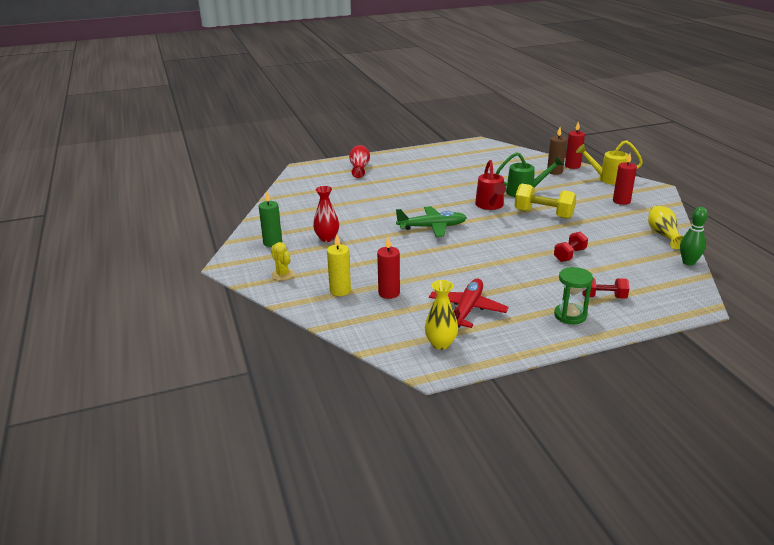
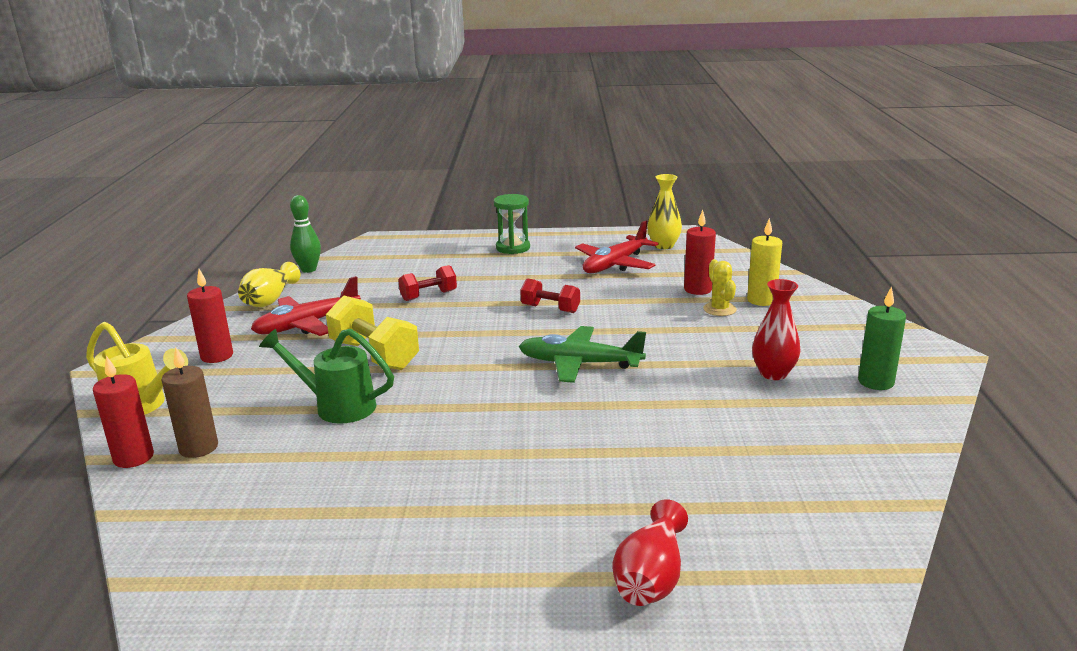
camera: 160 degrees left, 5 degrees down
yellow cactus [271,242,294,281] -> yellow cactus moved to [703,259,737,316]
red watering can [475,160,506,210] -> none
red dumbbell [582,278,629,299] -> red dumbbell moved to [520,278,580,313]
none -> red plane [251,276,361,336]

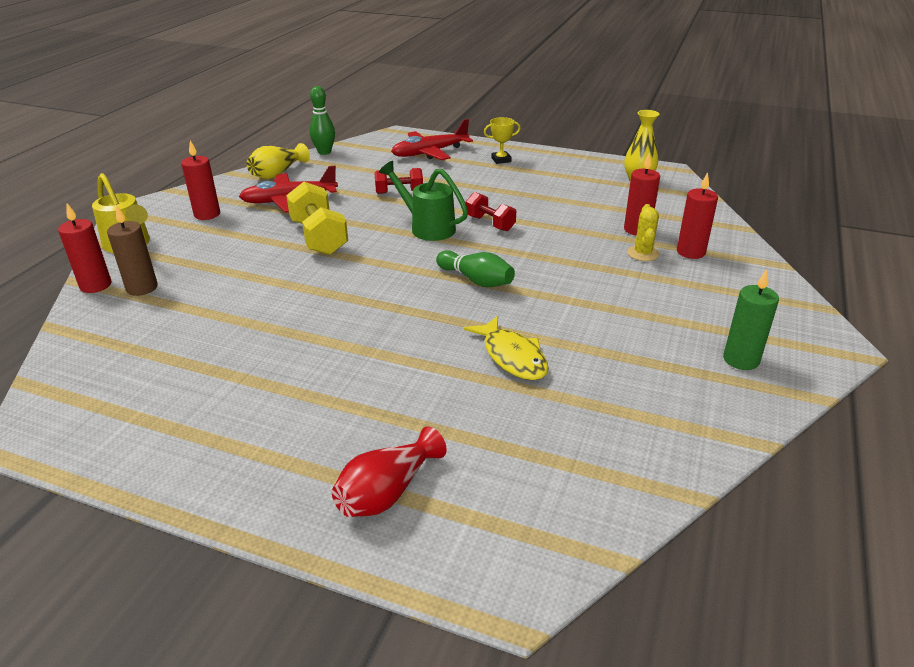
camera: 20 degrees right, 10 degrees up
green watering can [259,329,394,424] -> green watering can moved to [379,161,468,241]
green hourglass [494,194,530,254] -> yellow trophy [484,117,521,164]
green plane [519,326,646,383] -> green bowling pin [436,250,515,287]
red plane [575,221,659,273] -> red plane moved to [391,119,473,160]
yellow candle [747,218,782,306] -> red candle [677,172,718,259]
red vase [752,279,801,380] -> none
none -> yellow fish [464,316,549,380]

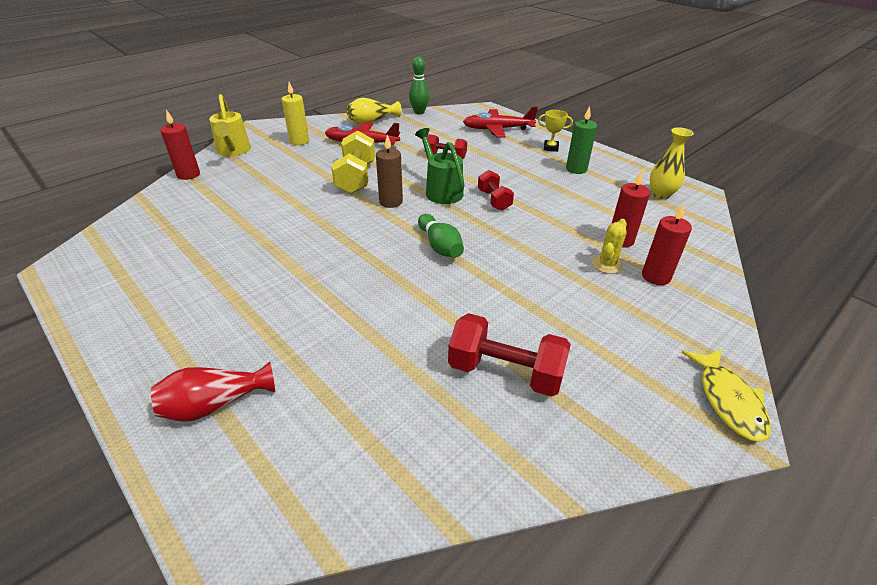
camera: 25 degrees right, 5 degrees up
brown candle [107,205,158,296] -> brown candle moved to [376,135,403,208]
red candle [181,140,220,220] -> yellow candle [281,82,309,145]
yellow fish [464,316,549,380] -> yellow fish moved to [681,349,771,442]
green candle [723,269,779,370] -> green candle moved to [566,106,597,174]
none -> red dumbbell [448,313,571,397]

